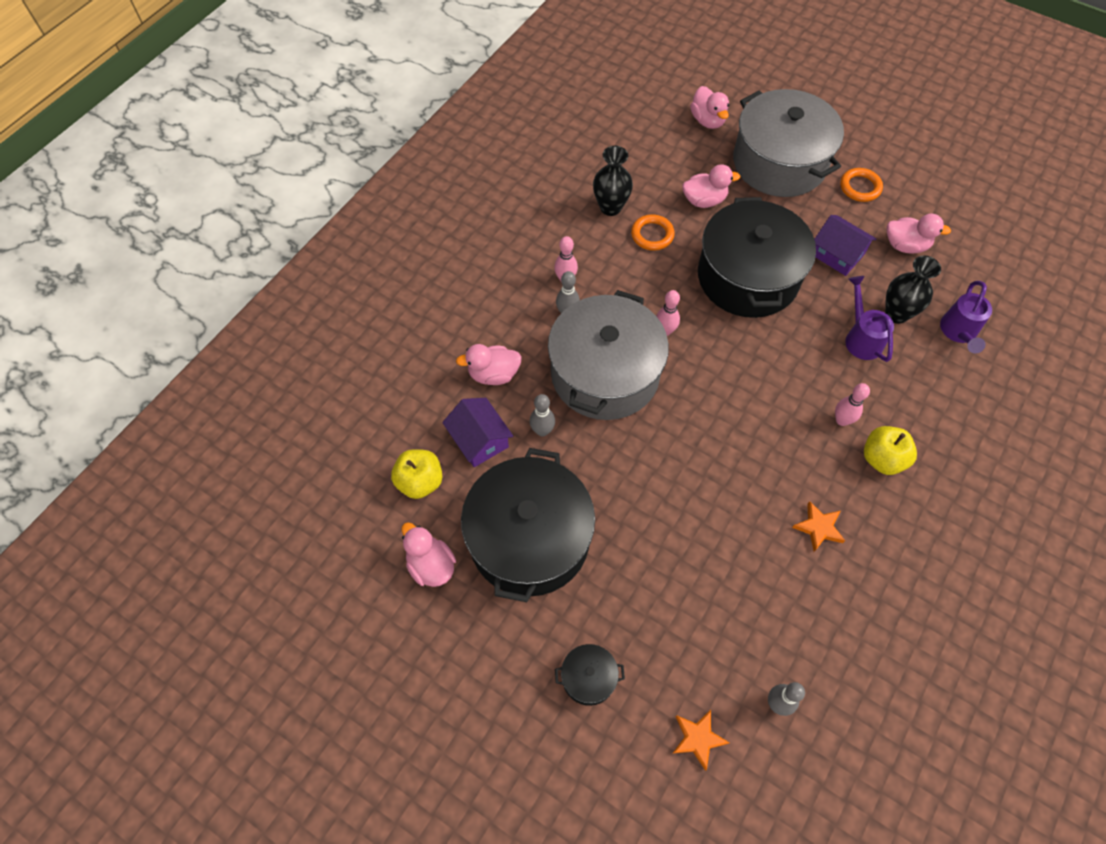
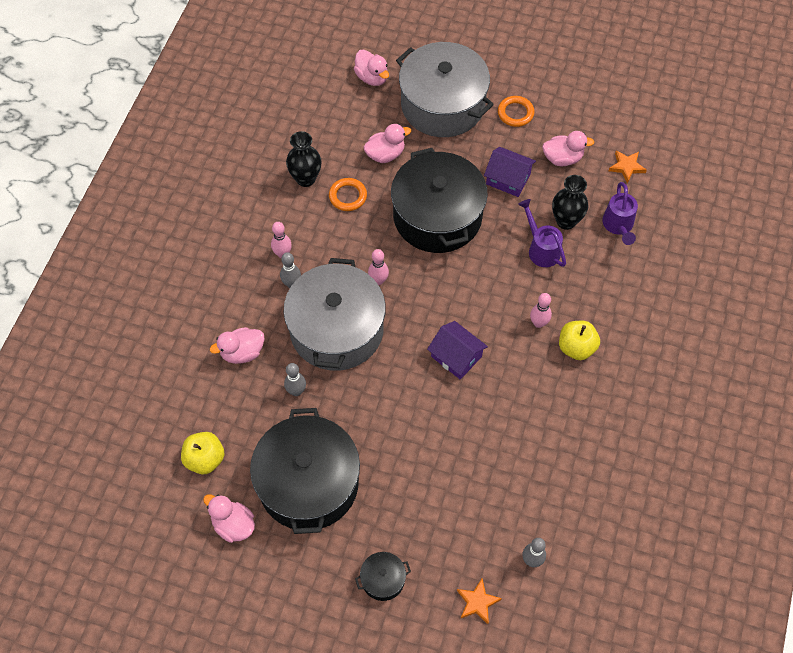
camera: 15 degrees left, 0 degrees up
purple house [442,398,513,467] -> purple house moved to [427,321,488,380]
orange star [792,501,845,552] -> orange star moved to [609,150,647,183]

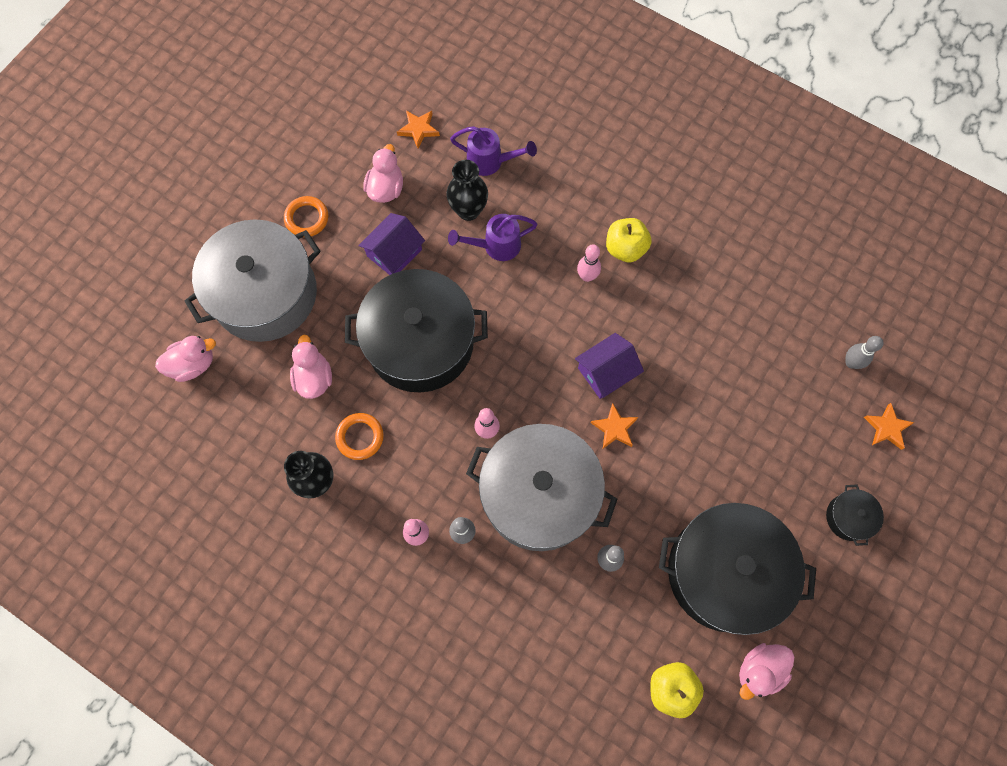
camera: 75 degrees left, 10 degrees up
pink duck [210,327,265,364] -> none
none -> orange star [591,403,638,449]

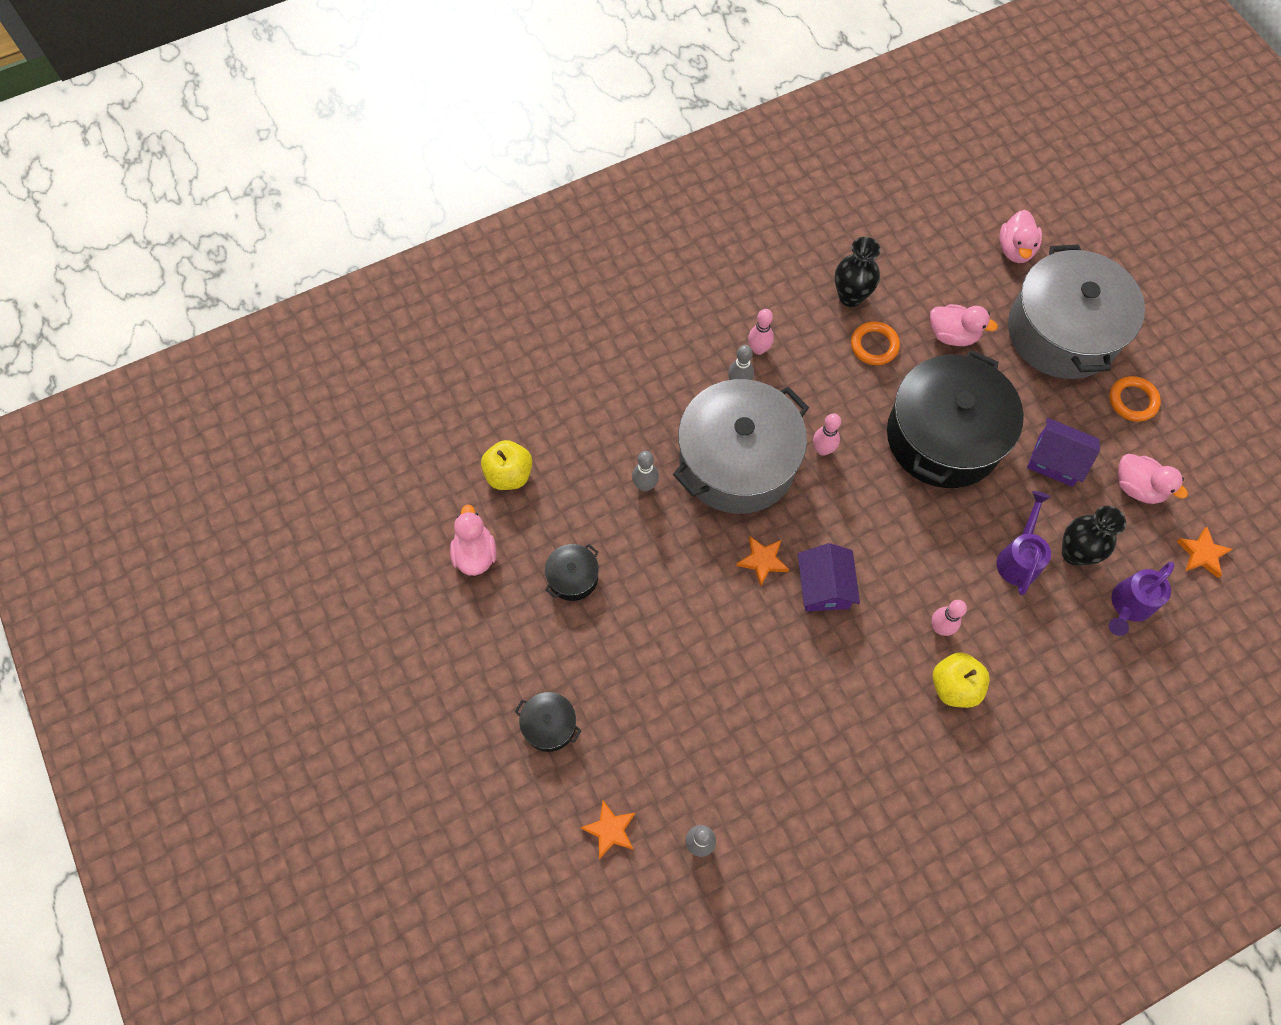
camera: 120 degrees right, 5 degrees down
purple house [358,213,425,275] -> purple house turned 45 degrees counterclockwise [1027,418,1100,487]
black pot [659,503,816,635] -> black pot [545,544,599,601], size x0.41

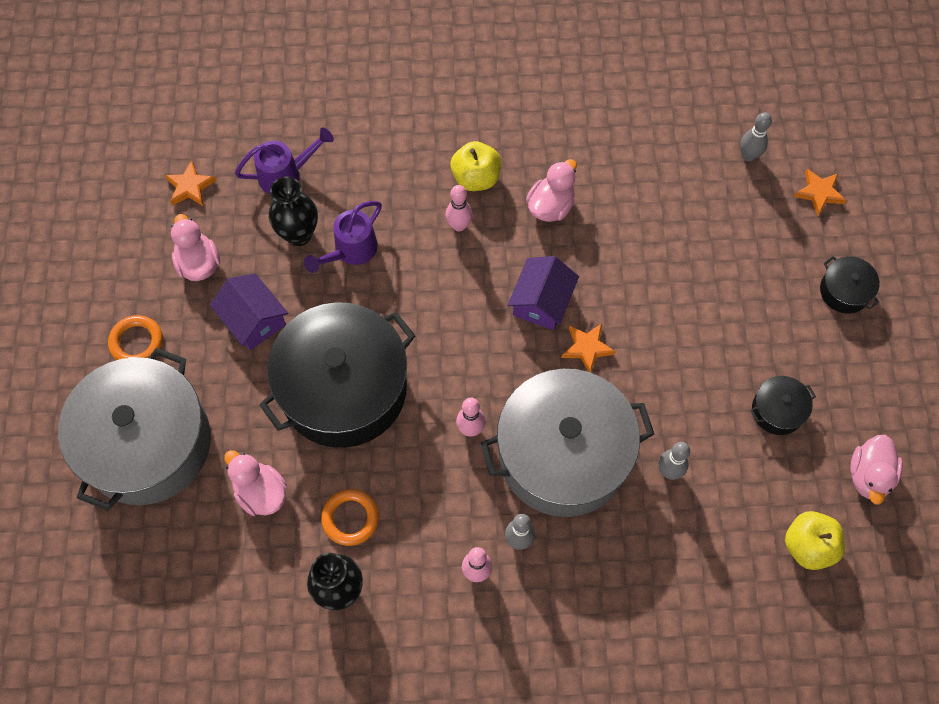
camera: 155 degrees left, 0 degrees up
pink duck [999,210,1042,263] -> pink duck moved to [526,159,577,222]

